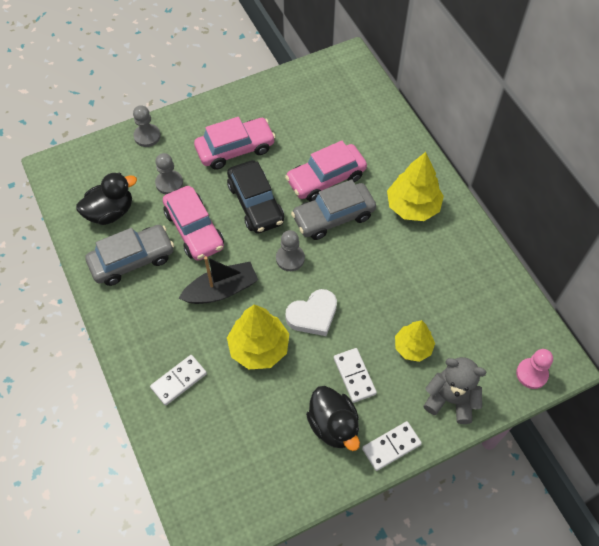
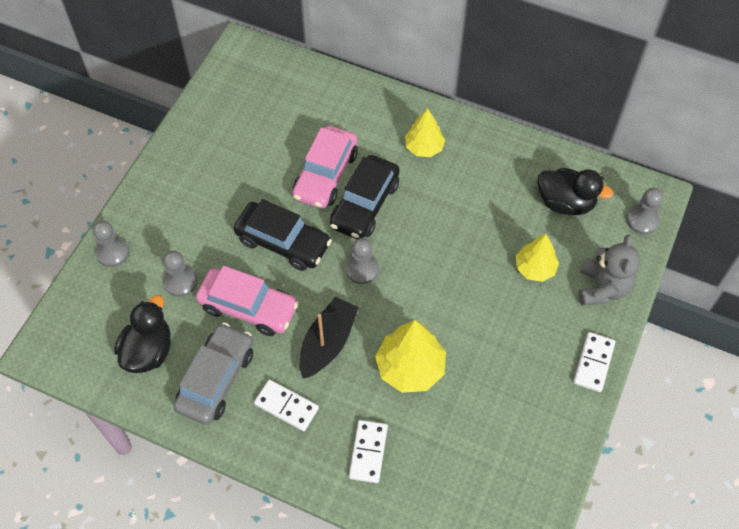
camera: 40 degrees left, 0 degrees up
pink car [194,117,276,170] -> none
white heart [285,289,337,336] -> none
grey car [291,179,376,240] -> black car [330,155,400,239]
black duck [306,386,360,451] -> black duck moved to [537,168,613,215]
white domino [334,348,377,403] -> white domino moved to [254,379,319,431]
yellow tree [387,152,444,221] -> yellow tree [405,108,445,157], size x0.65
grey teddy bear [424,357,486,424] -> grey teddy bear turned 120 degrees clockwise [579,234,640,305]
pink pawn [516,349,553,389] -> grey pawn [626,188,663,234]

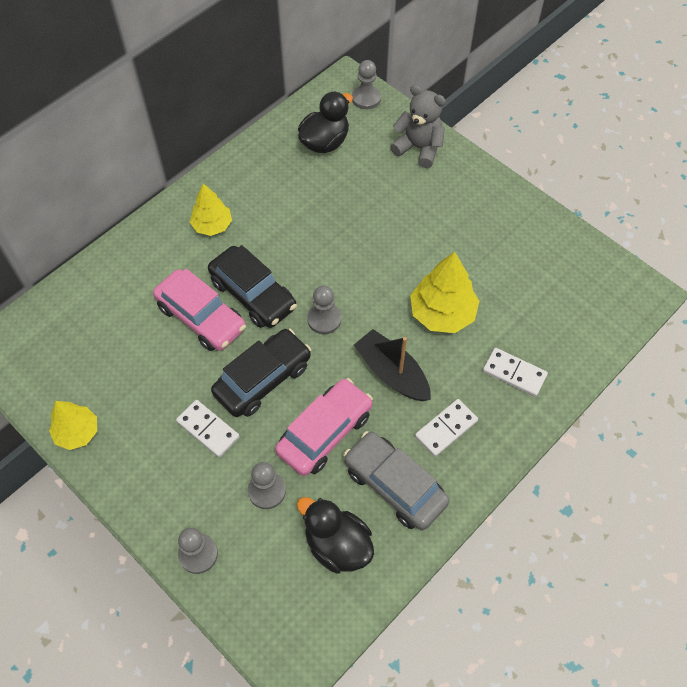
camera: 70 degrees left, 0 degrees up
yellow tree [516,234,559,282] -> yellow tree moved to [49,401,97,450]
white domino [573,332,615,392] -> white domino moved to [176,400,240,458]

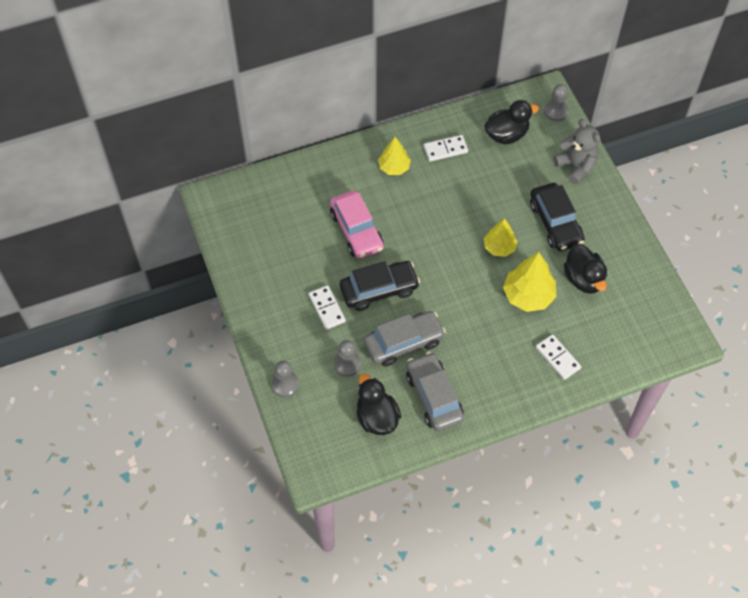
camera: 25 degrees right, 0 degrees up
yellow tree [49,401,97,450] -> yellow tree moved to [484,219,518,257]
black car [208,245,297,328] -> black car moved to [530,183,585,251]
pink car [275,378,373,476] -> grey car [364,311,446,367]
grey pawn [307,286,341,334] -> none
black boat [354,329,431,401] -> none
white domino [415,399,478,457] -> white domino moved to [424,135,468,162]
none -> black duck [564,244,607,294]

